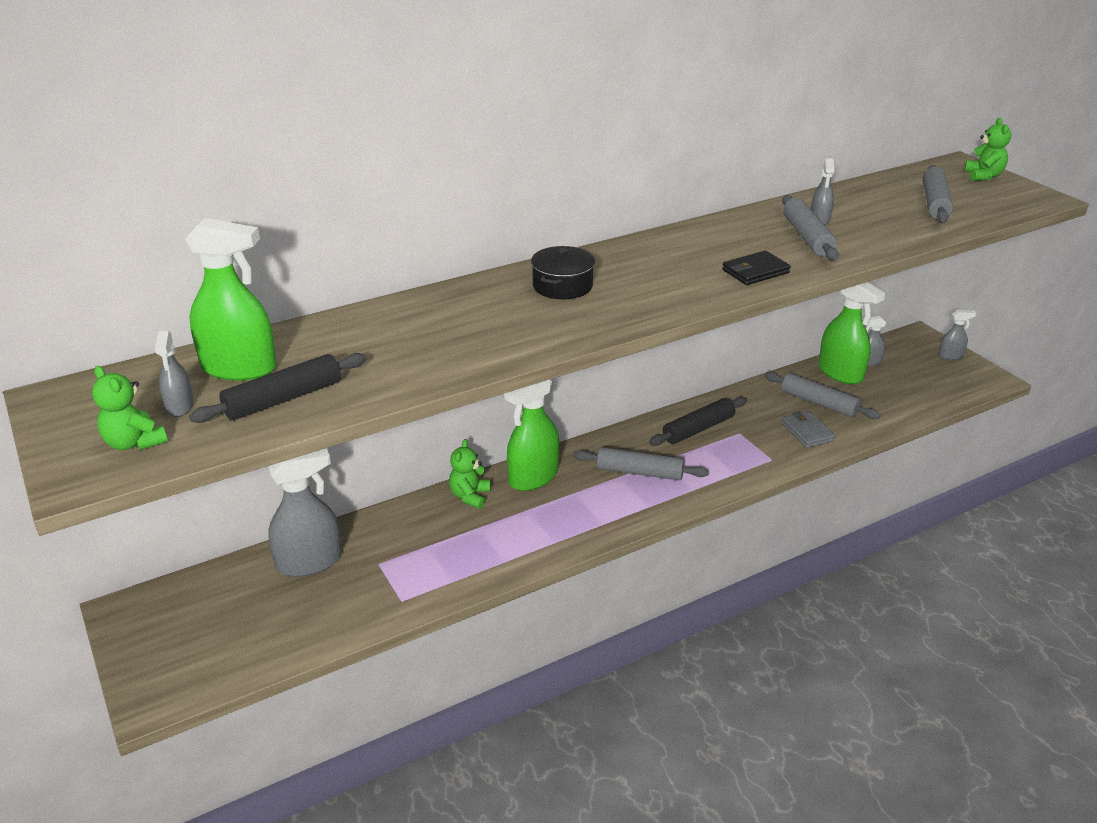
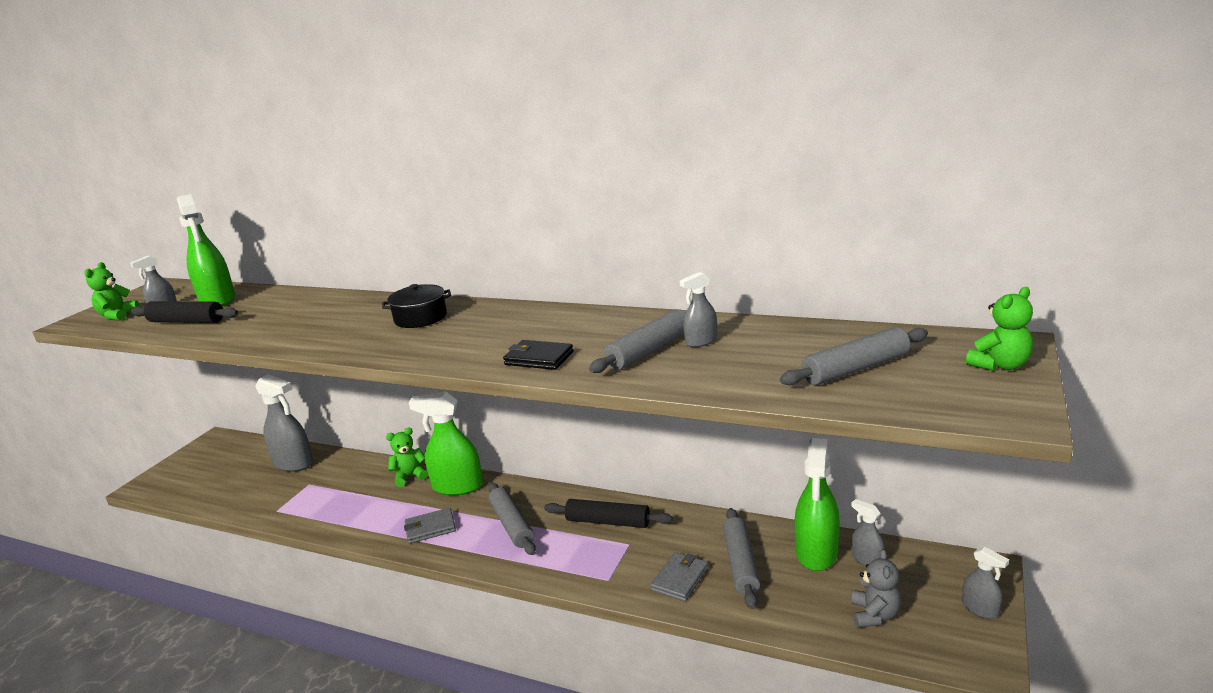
camera: 55 degrees right, 10 degrees down
none -> grey wallet [404,508,456,544]
none -> grey teddy bear [851,549,901,628]

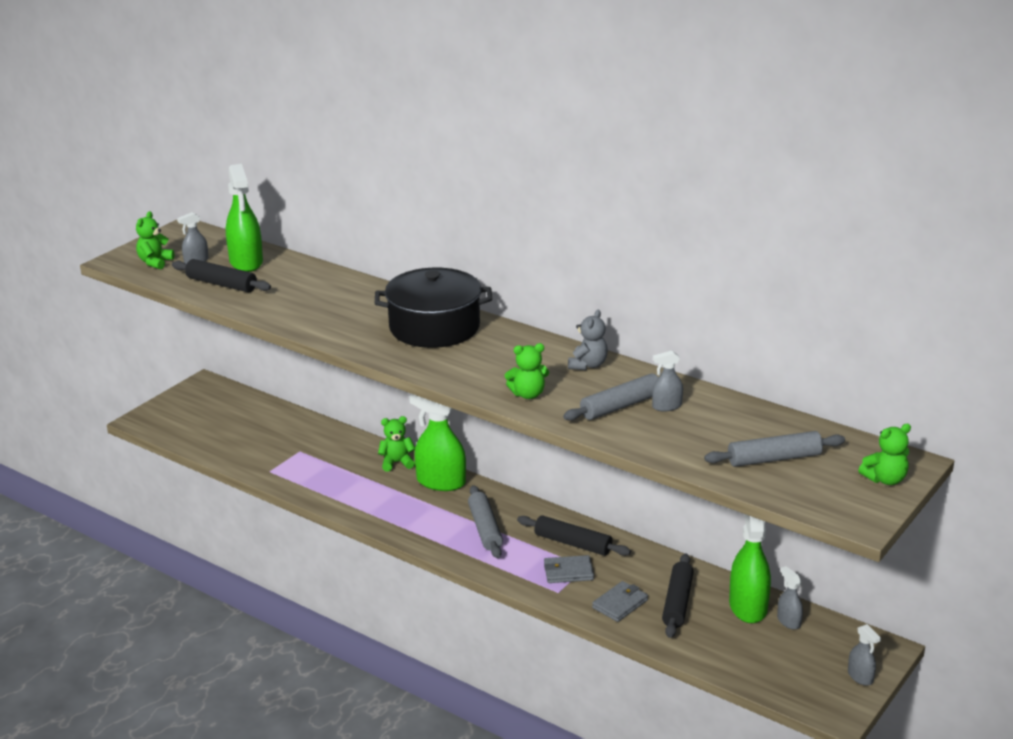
camera: 10 degrees right, 5 degrees up
grey spray bottle [255,374,313,472] -> none
black pot [382,284,451,328] -> black pot [375,268,492,348], size x1.87
grey wallet [404,508,456,544] -> grey wallet moved to [544,555,594,583]
black wallet [503,340,573,370] -> green teddy bear [505,343,549,399]
grey rolling pin [723,508,760,609] -> black rolling pin [662,554,694,638]
green spray bottle [795,438,840,571] -> green spray bottle turned 150 degrees clockwise [729,514,771,623]
grey teddy bear [851,549,901,628] -> grey teddy bear moved to [568,310,608,370]

